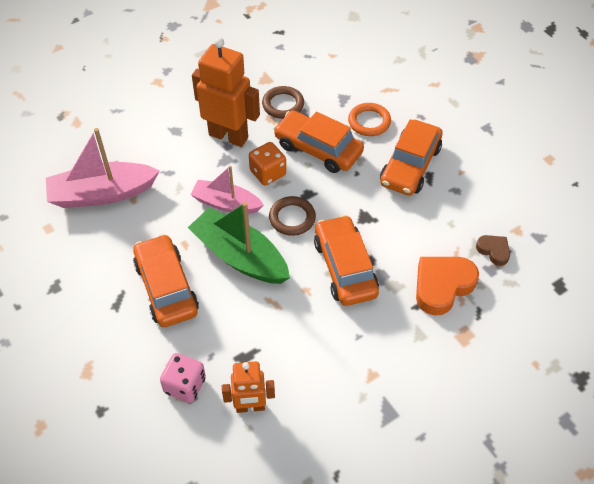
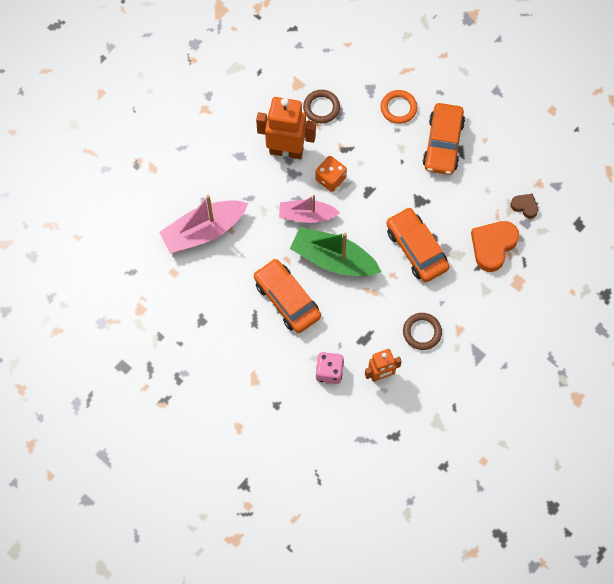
camera: 15 degrees left, 15 degrees up
brown ring [269,196,316,236] -> brown ring moved to [403,313,442,350]
orange car [273,110,364,173] -> none

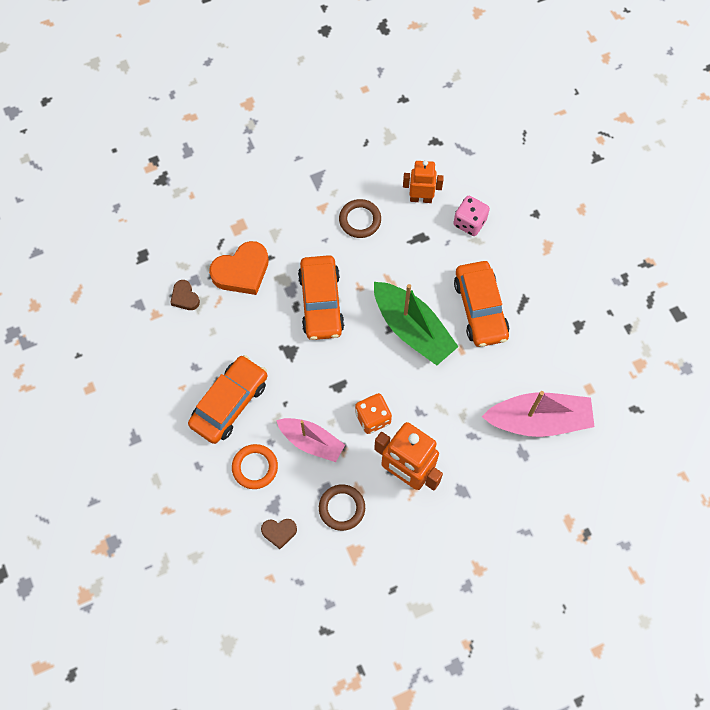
camera: 155 degrees left, 0 degrees up
pink boat [279,195,340,223] -> pink boat moved to [276,418,345,462]
none -> brown heart [261,519,297,549]

